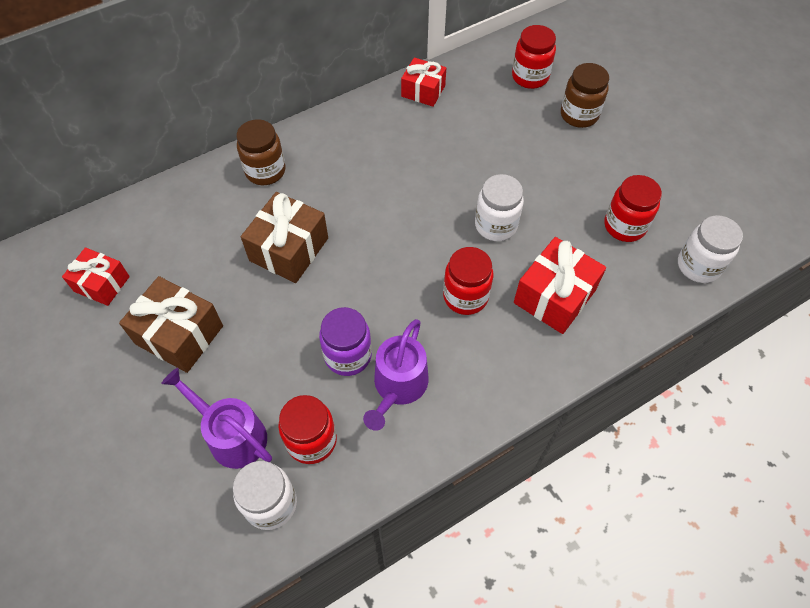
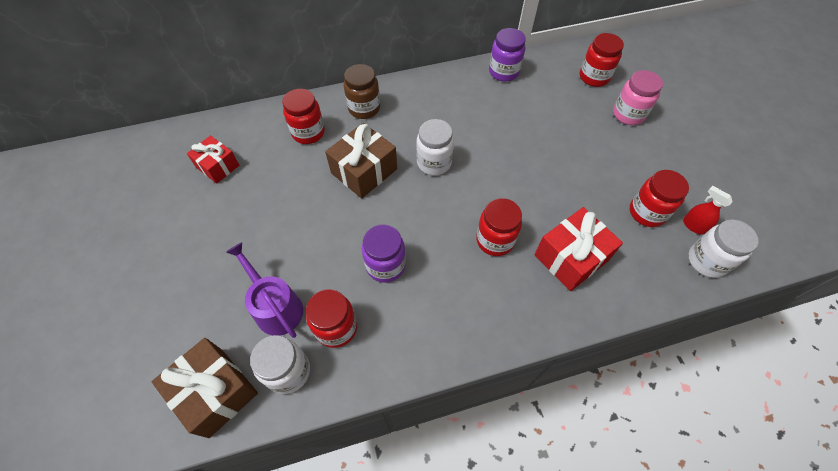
camera: 15 degrees right, 0 degrees up
brown gift [119,276,223,373] -> brown gift moved to [152,338,258,438]
purple watering can [363,319,428,431] -> none
red gift [401,57,446,107] -> purple jar [489,28,526,82]
white jar [475,174,524,241] -> white jar moved to [416,119,454,176]
brown jar [561,63,609,128] -> pink jar [613,70,663,125]
none -> red jar [282,89,325,144]
none -> red spray bottle [683,186,733,235]

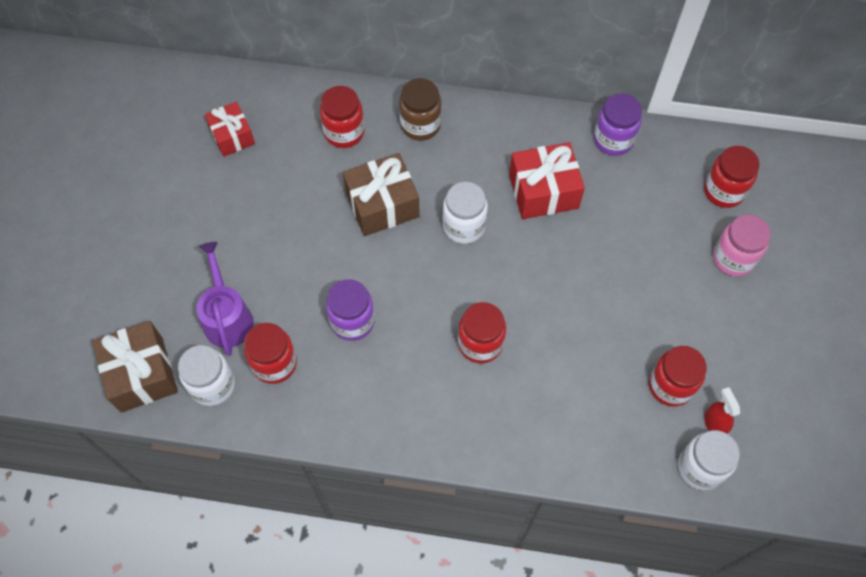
camera: 25 degrees right, 5 degrees up
red gift [534,207,623,291] -> red gift moved to [509,142,585,219]

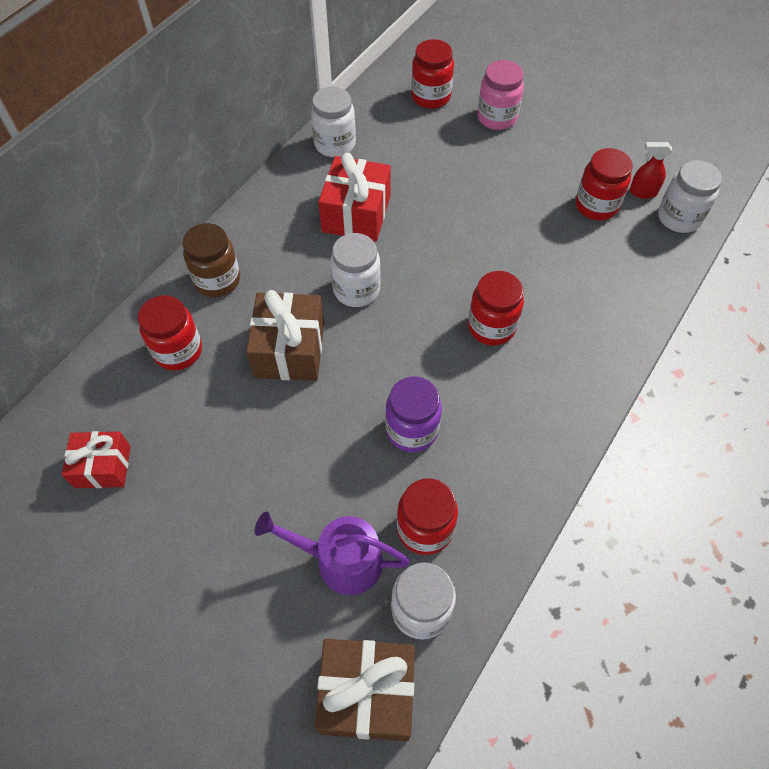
camera: 65 degrees left, 5 degrees down
purple jar [594,93,642,156] -> white jar [311,87,356,157]

